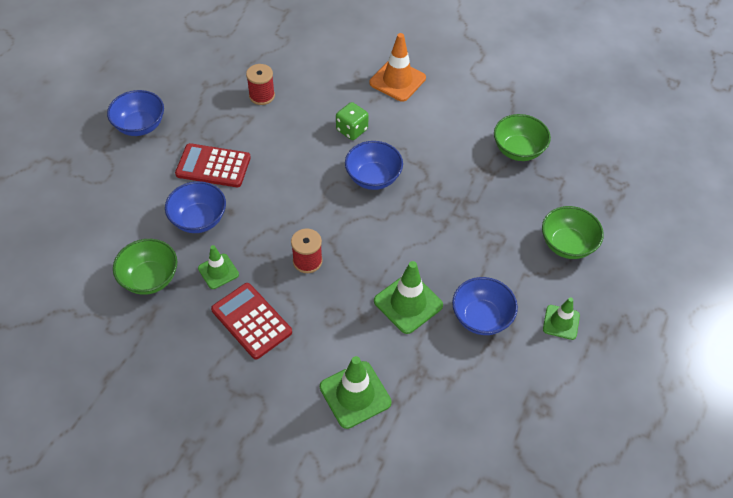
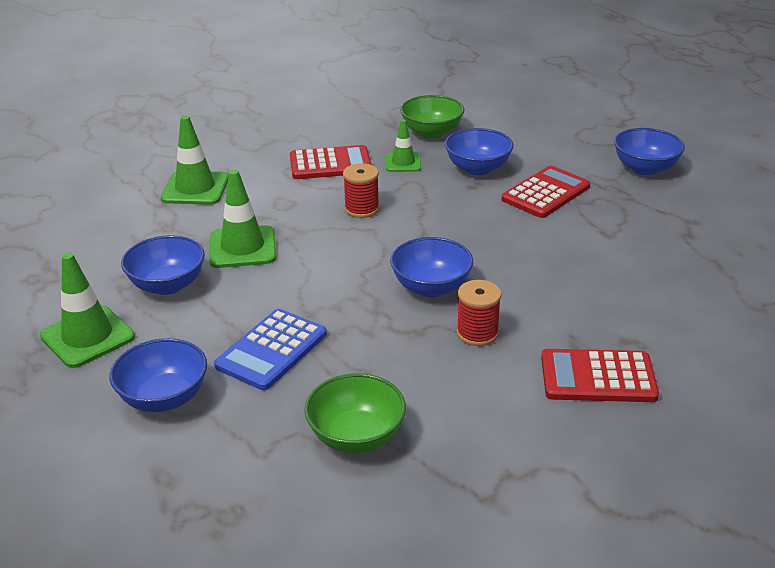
camera: 125 degrees right, 20 degrees down
red spool [246,64,275,105] -> red spool moved to [457,280,501,346]
green dice [336,102,369,140] -> none
orange traffic cone [369,33,426,102] -> red calculator [541,349,659,402]
green bowl [542,206,604,259] -> blue bowl [110,338,207,412]
green traffic cone [543,297,580,340] -> green traffic cone [40,253,135,368], size x1.61
none -> blue calculator [214,309,327,390]

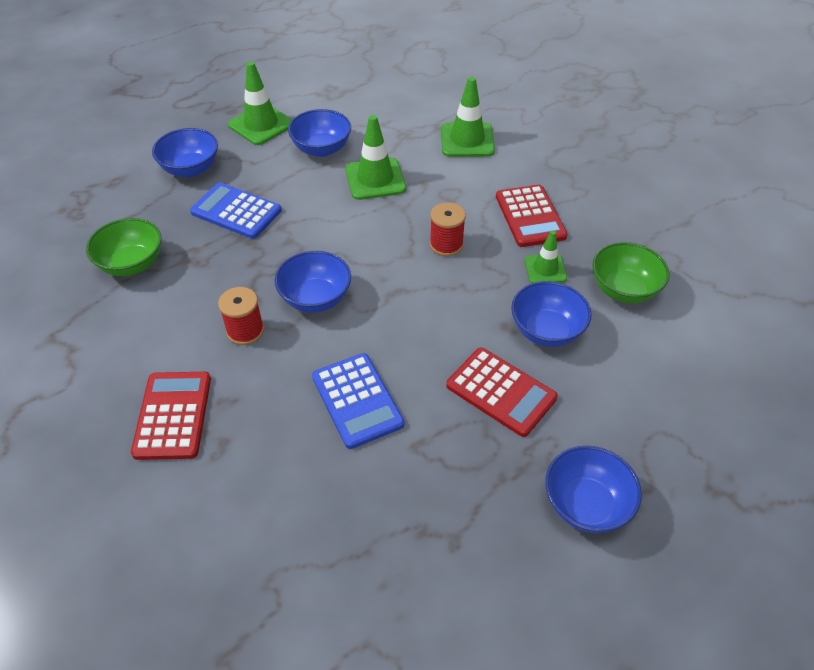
camera: 85 degrees right, 15 degrees up
none -> blue calculator [312,353,404,449]

